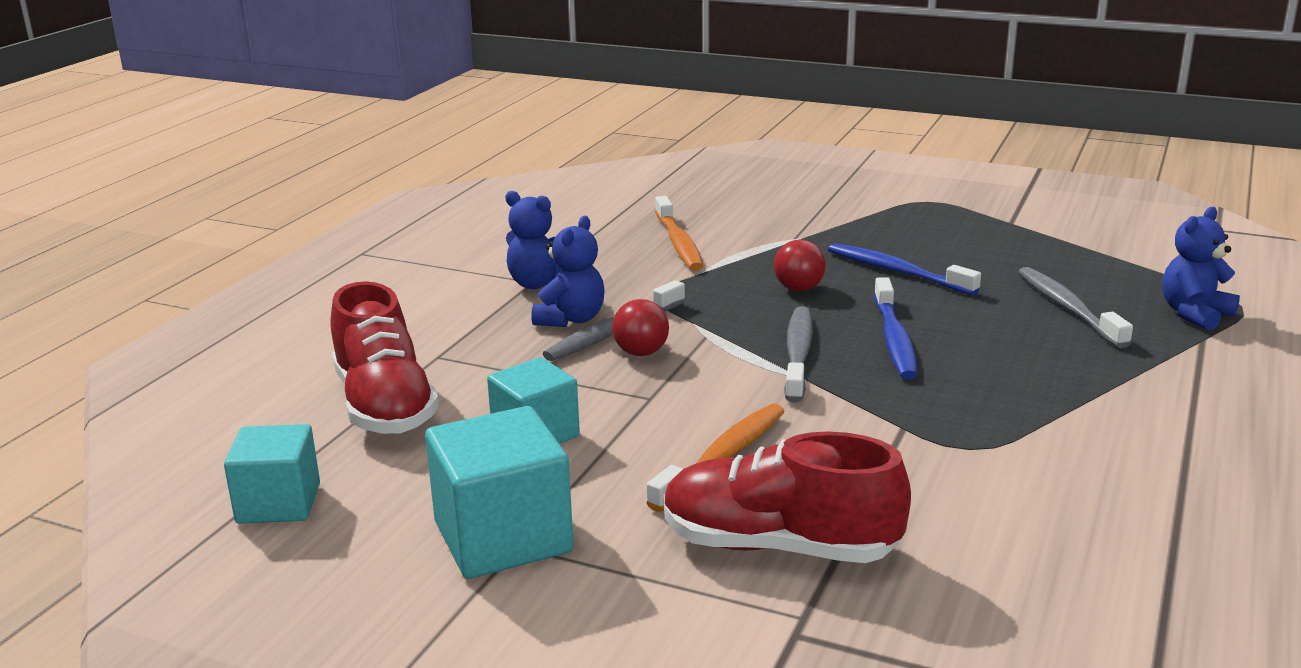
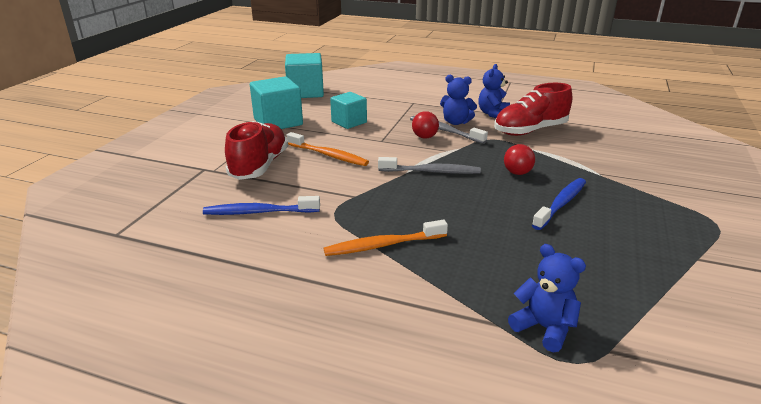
camera: 85 degrees right, 5 degrees up
turquoise cube [224,424,320,524] -> turquoise cube [285,53,324,98], size x1.51
red shoe [331,281,439,434] -> red shoe moved to [494,83,572,136]
orange toothbrush [655,196,703,271] -> orange toothbrush moved to [324,220,448,256]
blue toothbrush [874,277,918,379] -> blue toothbrush moved to [203,196,320,215]
grey toothbrush [1018,267,1133,348] -> none

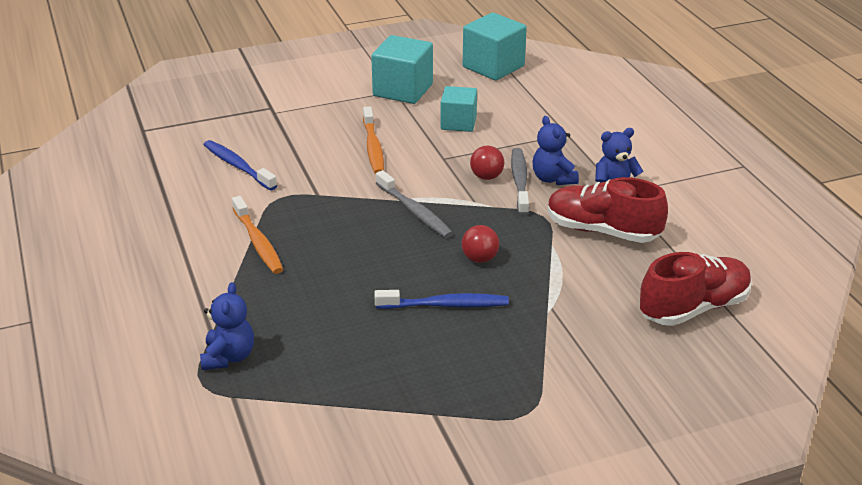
camera: 50 degrees right, 5 degrees up
red shoe [225,121,288,180] -> red shoe moved to [639,252,752,326]
orange toothbrush [324,220,448,256] -> orange toothbrush turned 150 degrees counterclockwise [232,196,283,274]

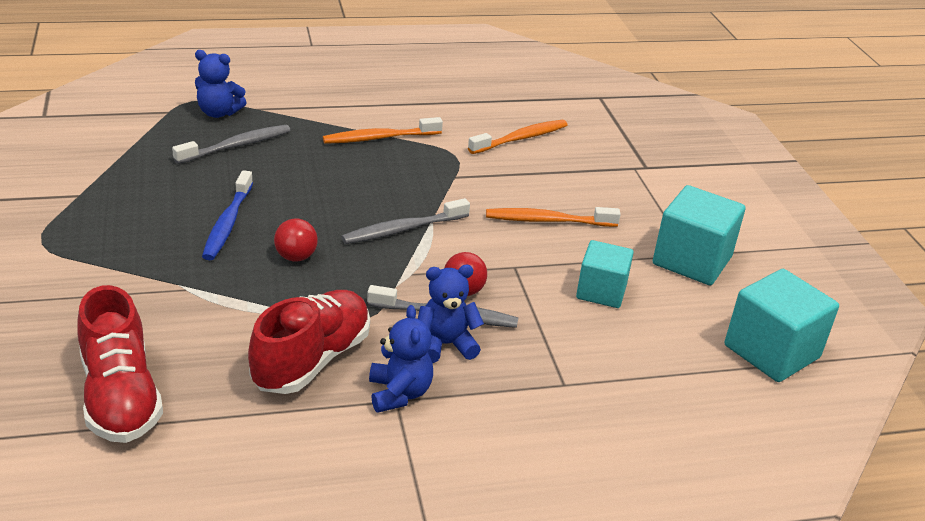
camera: 95 degrees right, 0 degrees up
blue toothbrush [203,140,277,191] -> orange toothbrush [468,120,568,154]
none -> grey toothbrush [172,125,291,164]

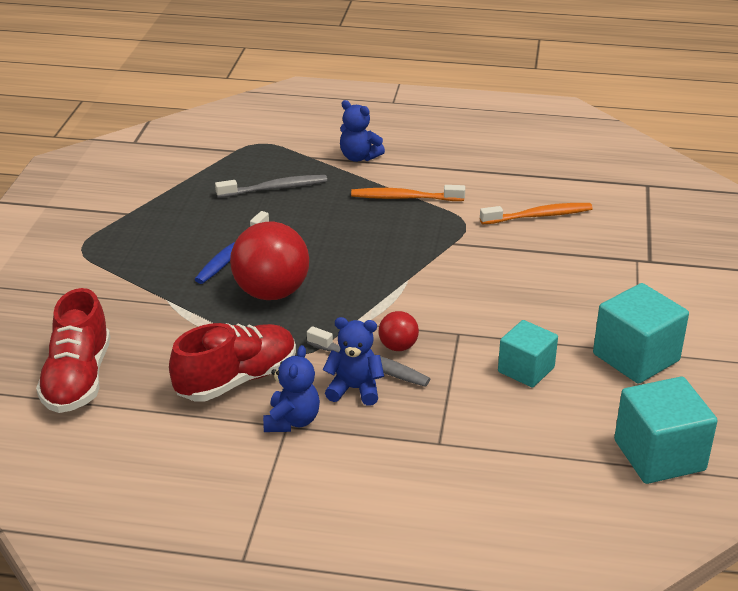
camera: 25 degrees right, 0 degrees up
blue teddy bear [195,50,247,118] -> blue teddy bear moved to [340,100,385,162]
red ball [274,218,318,262] -> red ball [230,222,309,300], size x2.06
grey toothbrush [341,198,470,244] -> none
orange toothbrush [486,207,621,227] -> none

